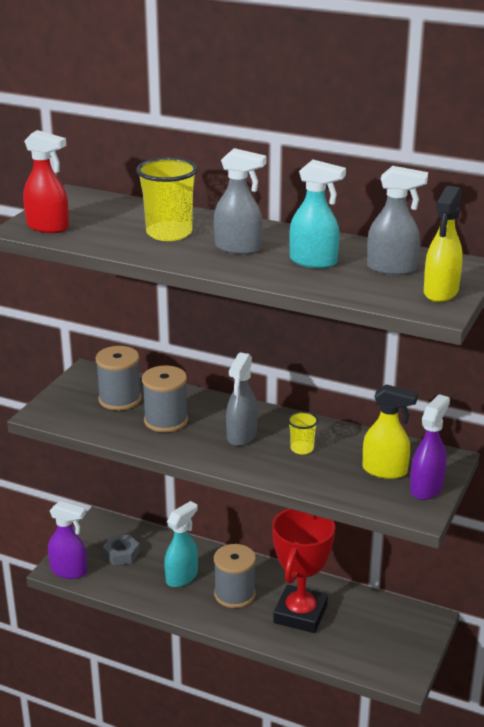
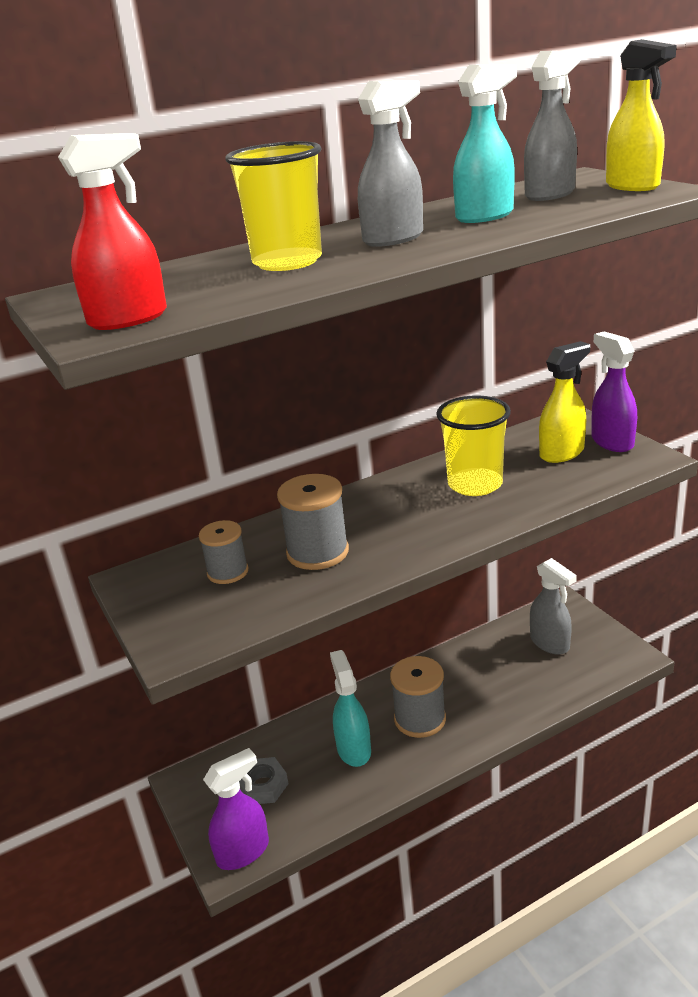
camera: 50 degrees left, 0 degrees up
grey spool [95,346,142,410] -> grey spool [199,520,248,584], size x0.65
grey spray bottle [226,353,258,446] -> grey spray bottle moved to [530,558,577,655]
red trophy [272,509,335,633] -> none
yellow cup [288,411,318,454] -> yellow cup [436,396,511,496], size x1.87

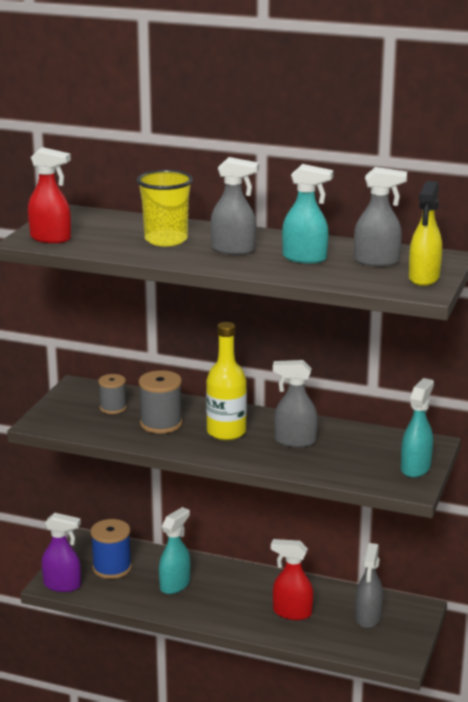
camera: 45 degrees right, 5 degrees down
grey nut [239,757,288,804] -> blue spool [91,519,132,579]
grey spool [390,656,446,738] -> none
yellow cup [436,396,511,496] -> grey spray bottle [273,360,318,447]
yellow spray bottle [539,341,590,463] -> none
purple spray bottle [591,331,637,452] -> turquoise spray bottle [401,378,434,478]
none -> yellow bottle [206,322,247,440]
none -> red spray bottle [271,539,313,620]

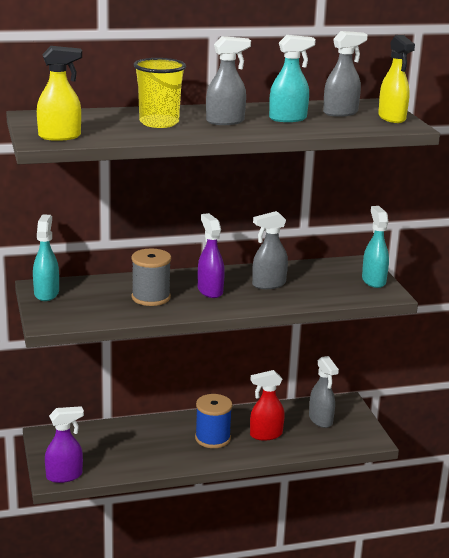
camera: 35 degrees left, 0 degrees up
red spray bottle [28,147,71,243] -> yellow spray bottle [37,46,82,141]
blue spool [91,519,132,579] -> blue spool moved to [195,394,232,448]
grey spool [98,374,127,414] -> none
turquoise spray bottle [159,507,190,594] -> turquoise spray bottle moved to [33,214,59,301]
yellow bottle [206,322,247,440] -> purple spray bottle [198,213,225,298]

